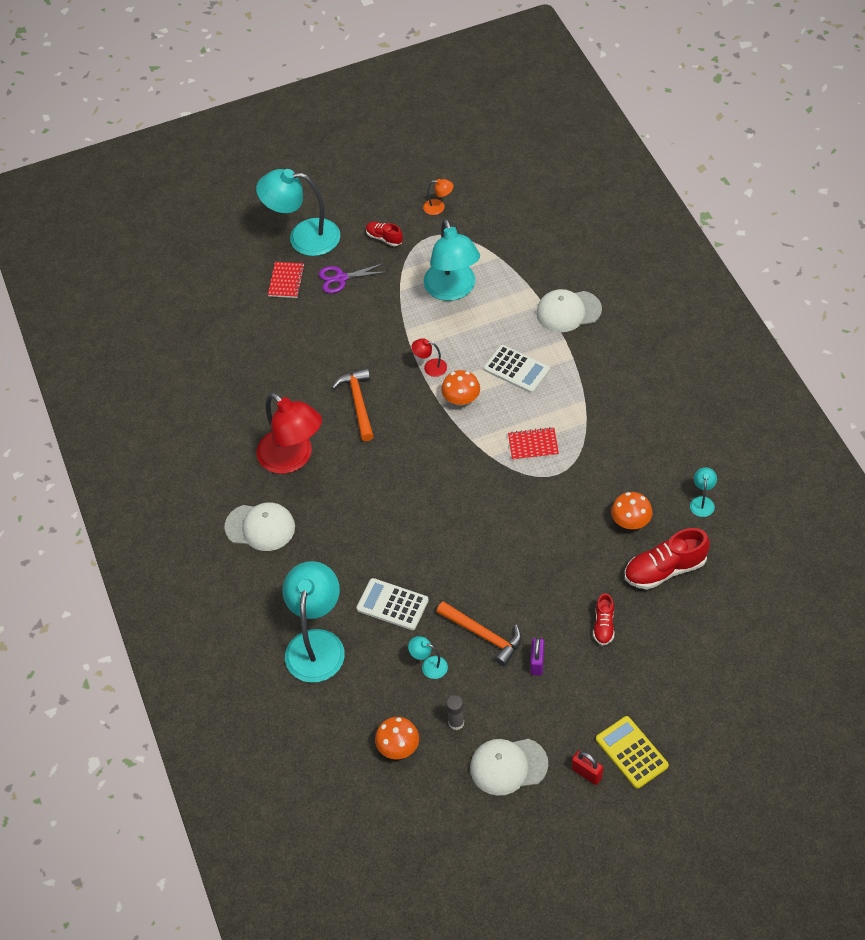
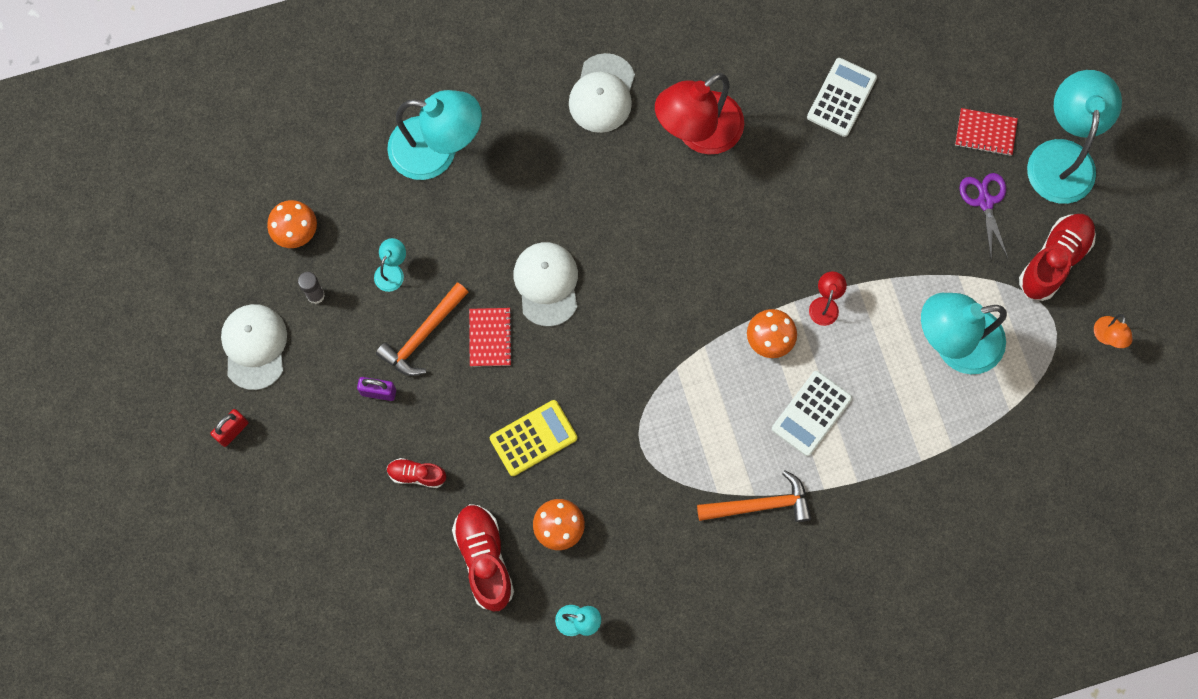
camera: 90 degrees right, 20 degrees up
orange hammer [332,368,374,441] -> orange hammer moved to [697,470,811,522]
white calculator [356,578,429,630] -> white calculator moved to [807,58,877,137]
red shoe [366,222,403,246] -> red shoe [1019,214,1096,301], size x1.79
red notebook [508,427,559,461] -> red notebook moved to [469,308,513,367]
white cap [536,289,602,332] -> white cap moved to [513,242,578,327]
yellow calculator [596,716,669,789] -> yellow calculator moved to [490,400,577,476]

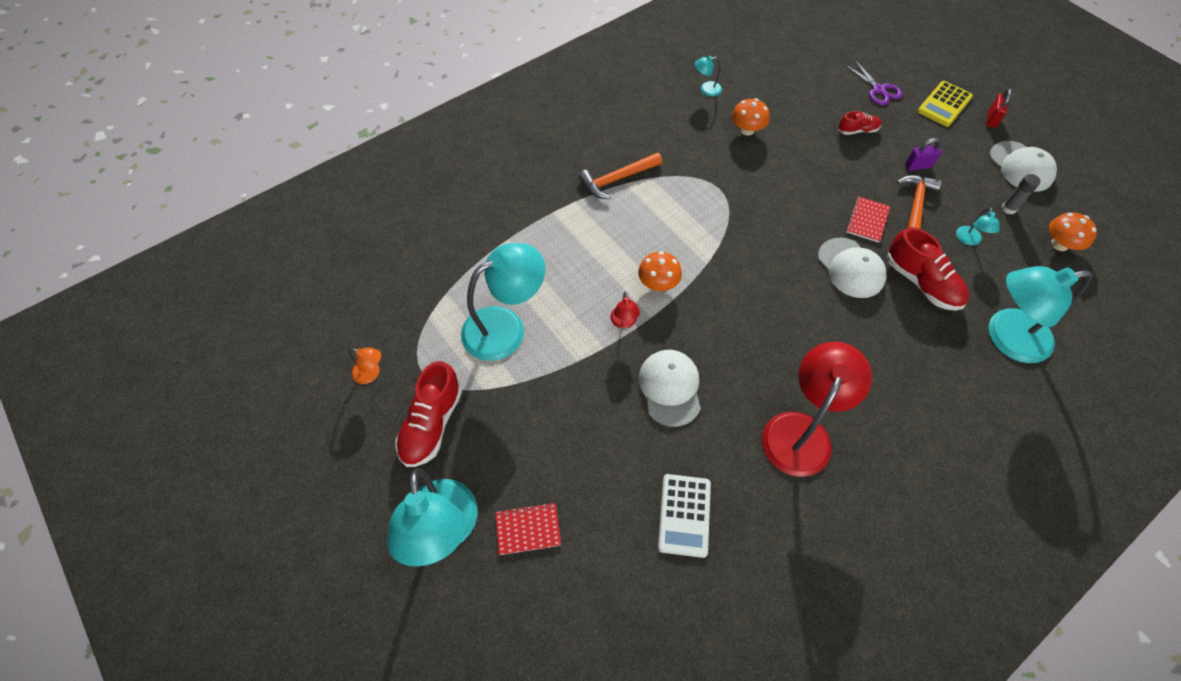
camera: 160 degrees right, 15 degrees down
red shoe [452,504,514,612] -> red shoe moved to [887,227,969,311]
red notebook [469,308,513,367] -> red notebook turned 45 degrees clockwise [846,196,890,243]
yellow calculator [490,400,577,476] -> yellow calculator moved to [917,81,973,127]
white cap [569,53,635,133] -> white cap moved to [639,350,701,427]
white calculator [772,371,852,456] -> none
purple scissors [959,173,1008,261] -> purple scissors moved to [845,60,903,105]
orange lamp [1094,314,1132,348] -> orange lamp turned 120 degrees clockwise [349,347,381,384]

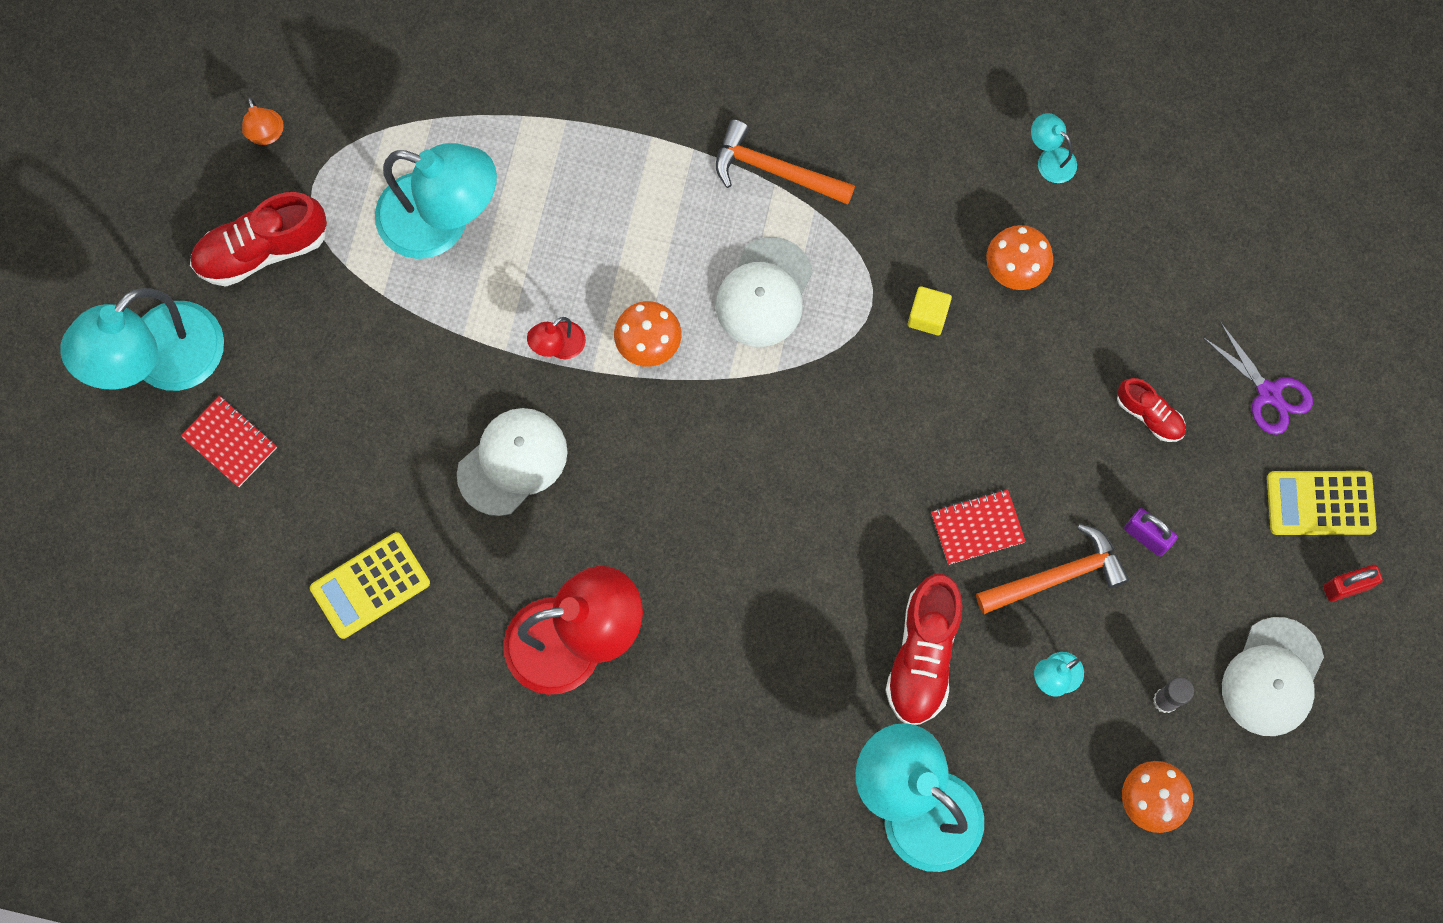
camera: 50 degrees right, 15 degrees up
white calculator [658,474,711,558] -> yellow calculator [310,532,430,639]
white cap [818,238,887,298] -> white cap moved to [716,237,813,347]
purple scissors [845,60,903,105] -> purple scissors turned 60 degrees counterclockwise [1203,322,1313,435]
none -> yellow cube [908,286,952,335]

